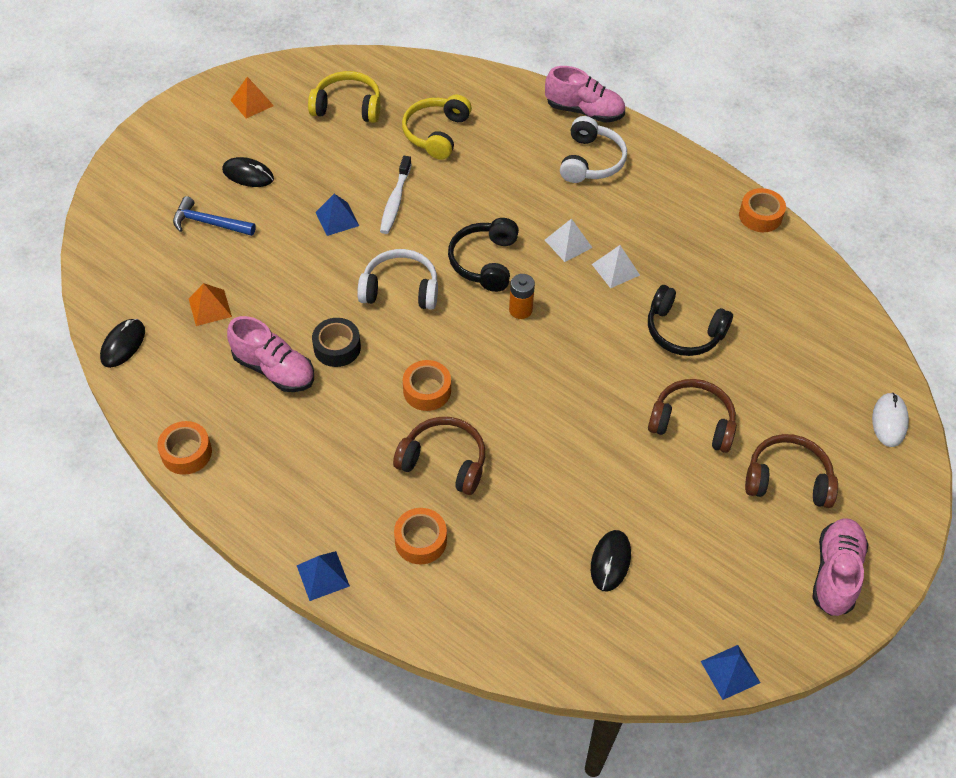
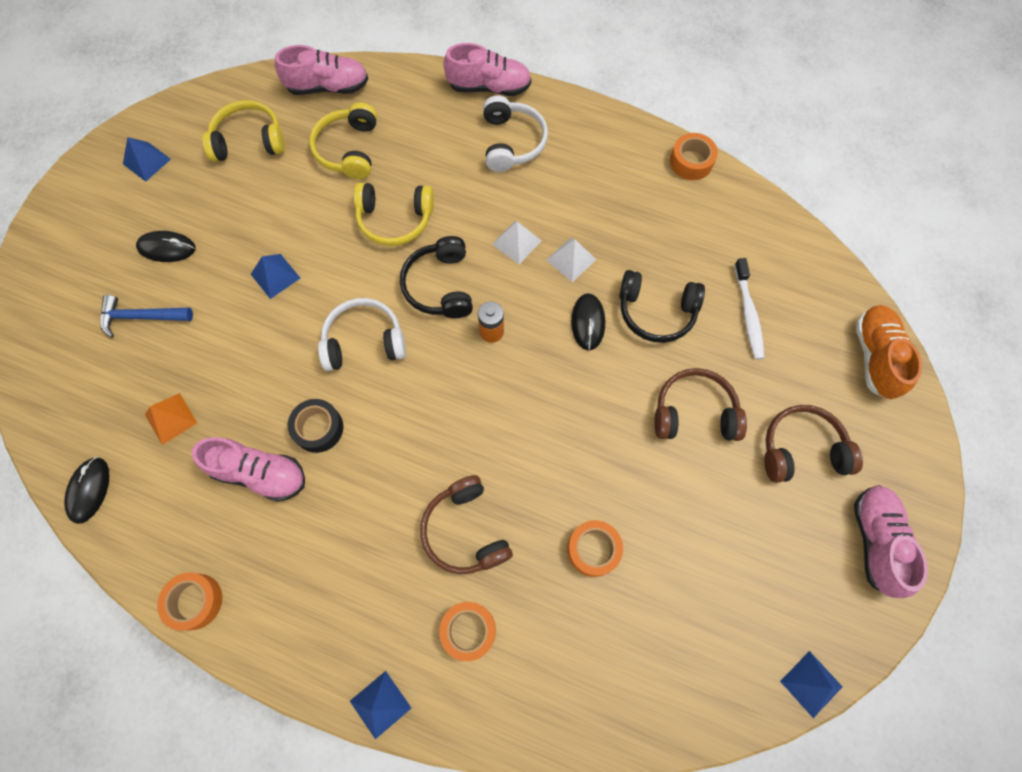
camera: 15 degrees left, 15 degrees up
orange pyramid [230,77,274,118] -> blue pyramid [123,137,171,182]
white toothbrush [380,156,412,234] -> white toothbrush moved to [734,258,764,360]
brown headphones [393,417,485,495] -> brown headphones turned 120 degrees counterclockwise [420,475,513,574]
orange tape [403,360,451,411] -> orange tape moved to [567,520,623,577]
black mouse [591,530,631,592] -> black mouse moved to [571,293,605,350]
white mouse [872,392,909,447] -> orange shoe [856,305,922,399]
none -> pink shoe [275,45,368,95]
none -> yellow headphones [354,183,434,246]

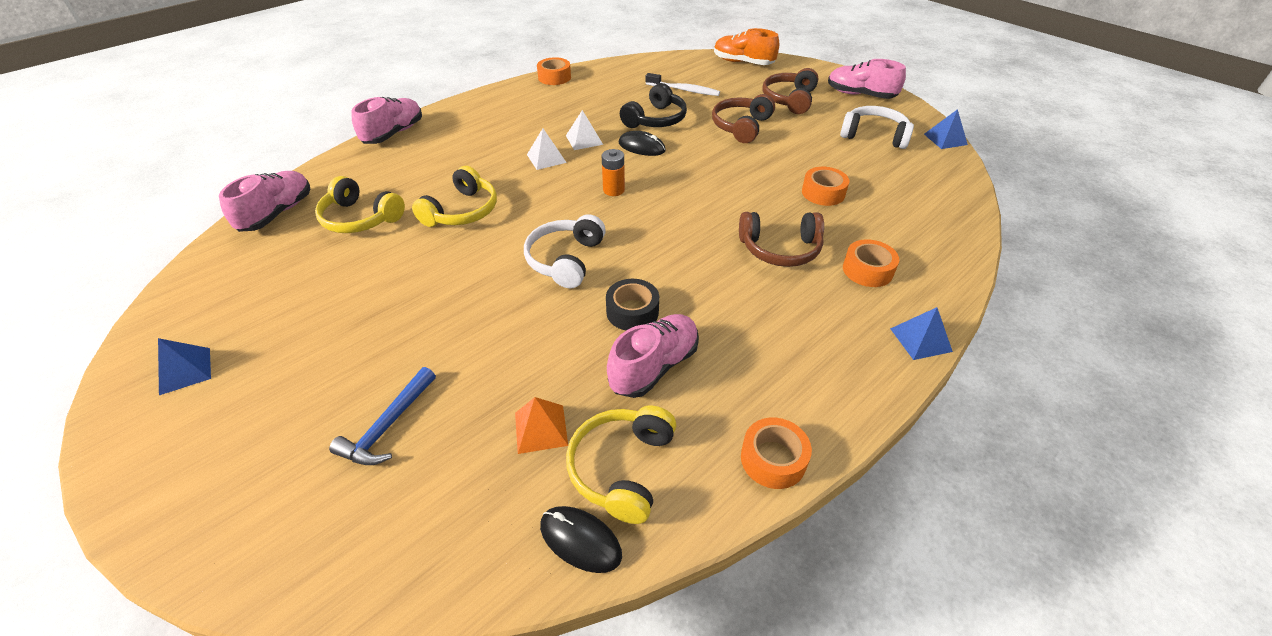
camera: 65 degrees left, 25 degrees down
black mouse [136,231,195,262] -> none
yellow headphones [202,100,285,162] -> yellow headphones moved to [566,406,676,524]
blue pyramid [251,254,300,299] -> none
black headphones [400,236,473,318] -> none
white headphones [483,96,548,172] -> white headphones moved to [840,106,914,149]

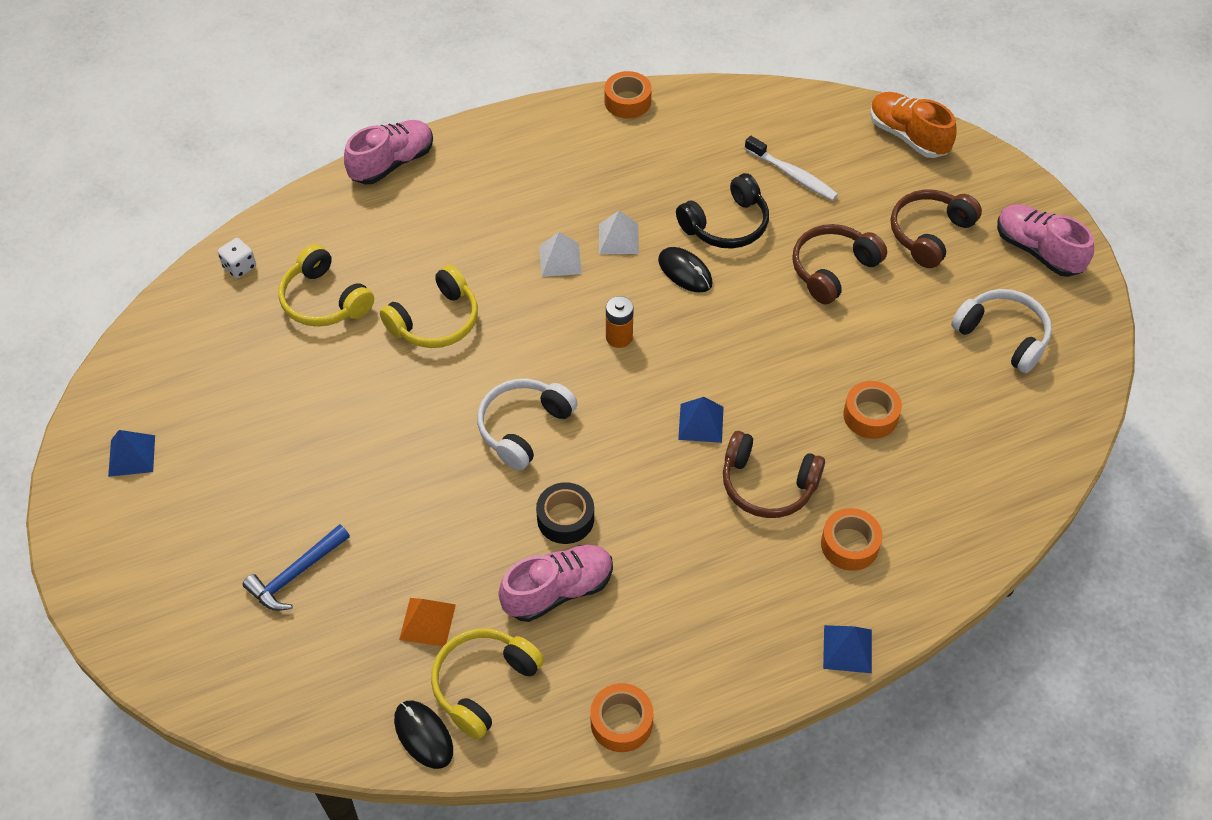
camera: 20 degrees right, 10 degrees up
pink shoe [219,171,310,232] -> white dice [218,238,256,278]
blue pyramid [924,109,968,149] -> blue pyramid moved to [678,397,724,443]

